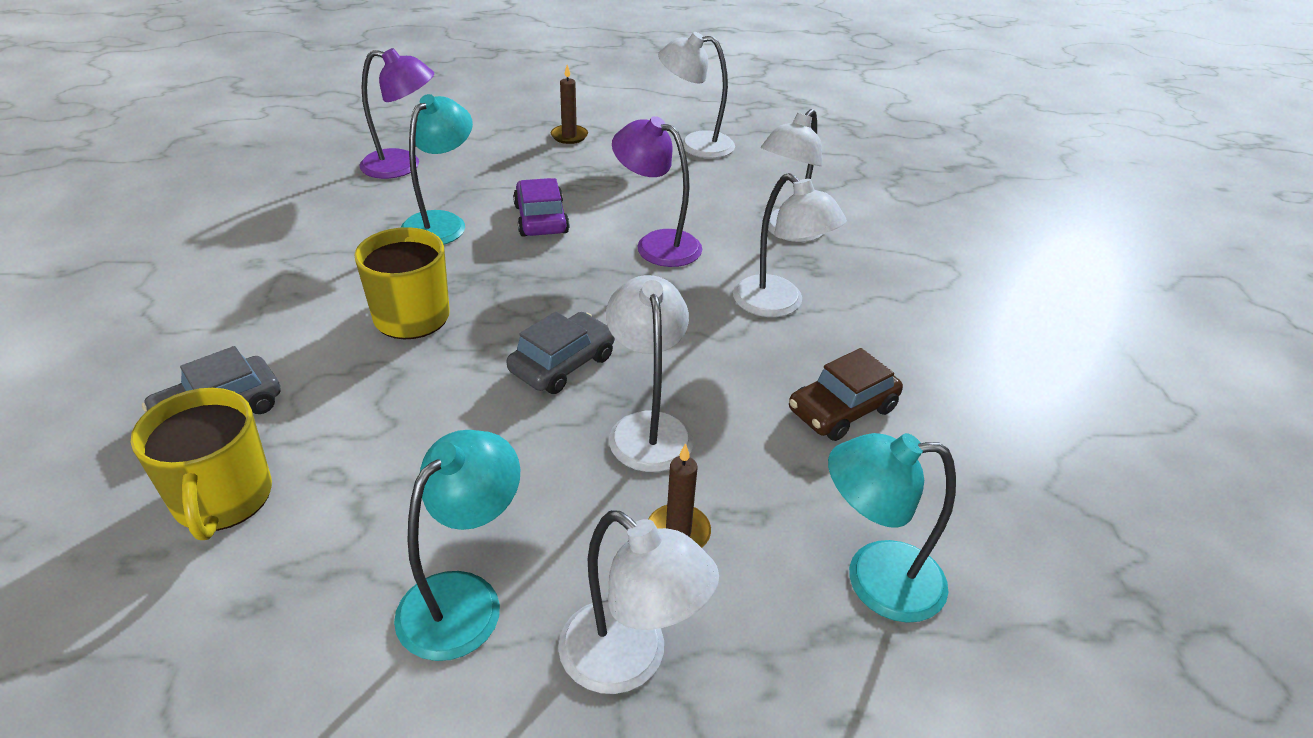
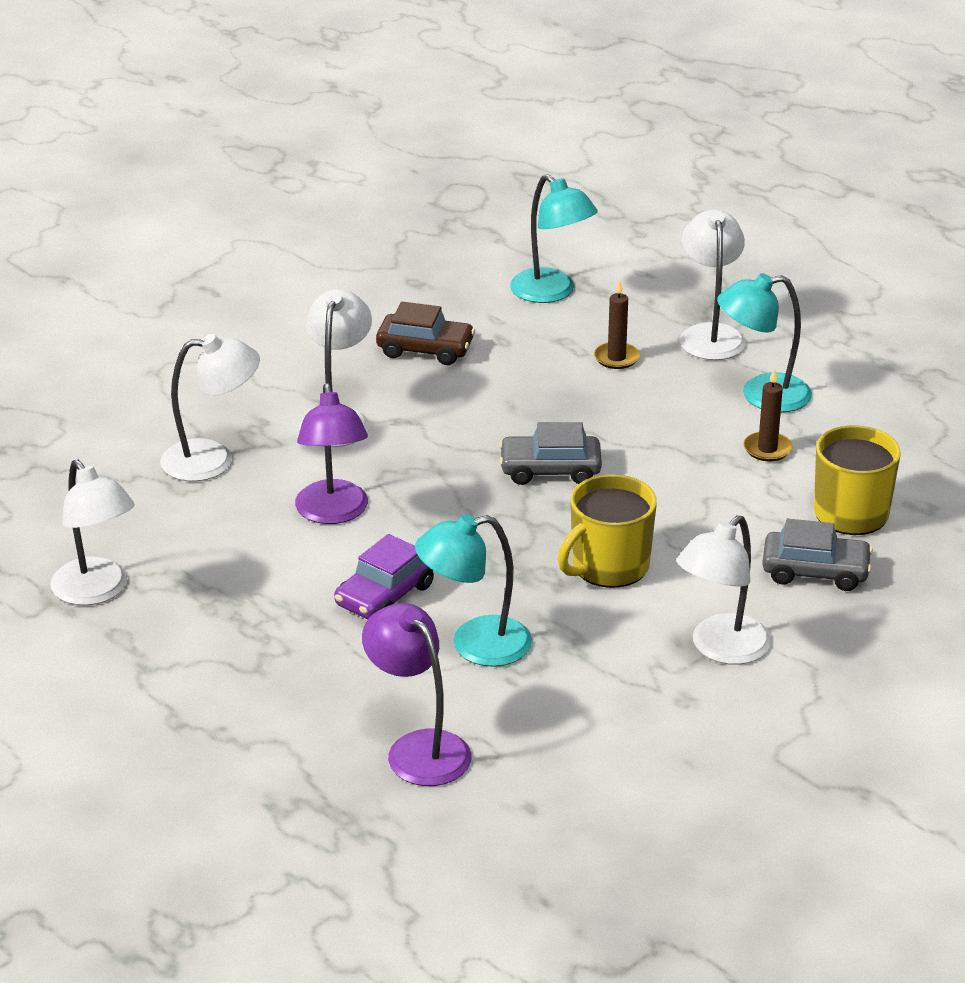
camera: 130 degrees left, 5 degrees down
brown candle [551,65,588,144] -> brown candle moved to [743,368,793,461]
white lamp [606,275,693,472] -> white lamp moved to [677,515,772,665]

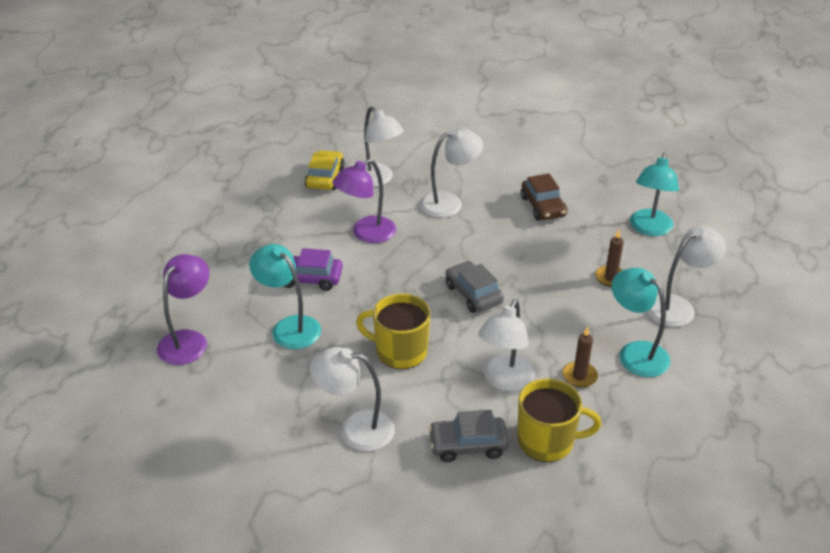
camera: 60 degrees right, 5 degrees up
white lamp [50,460,135,605] -> white lamp moved to [478,299,535,392]
grey car [762,519,873,591] -> grey car turned 105 degrees clockwise [428,410,509,462]
none -> yellow car [305,150,345,190]

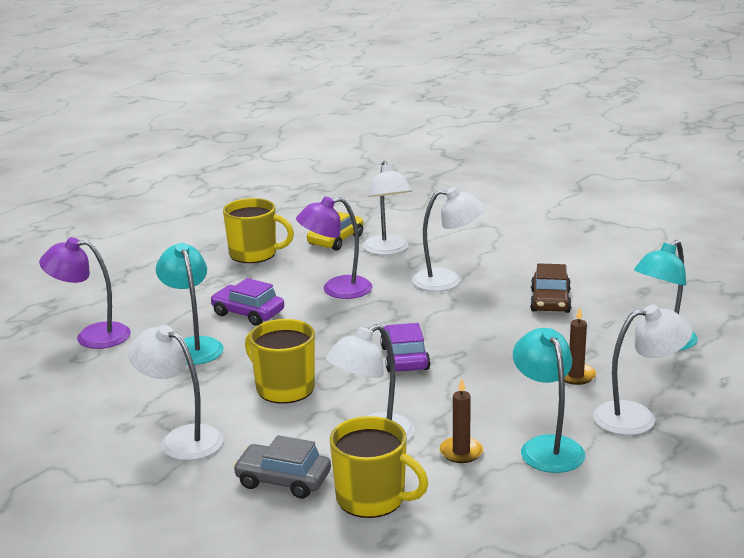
camera: 25 degrees right, 15 degrees down
purple lamp [157,254,209,365] -> purple lamp turned 135 degrees counterclockwise [39,237,131,349]
grey car [446,261,504,313] -> purple car [380,323,431,373]
none -> yellow mug [223,198,294,263]

